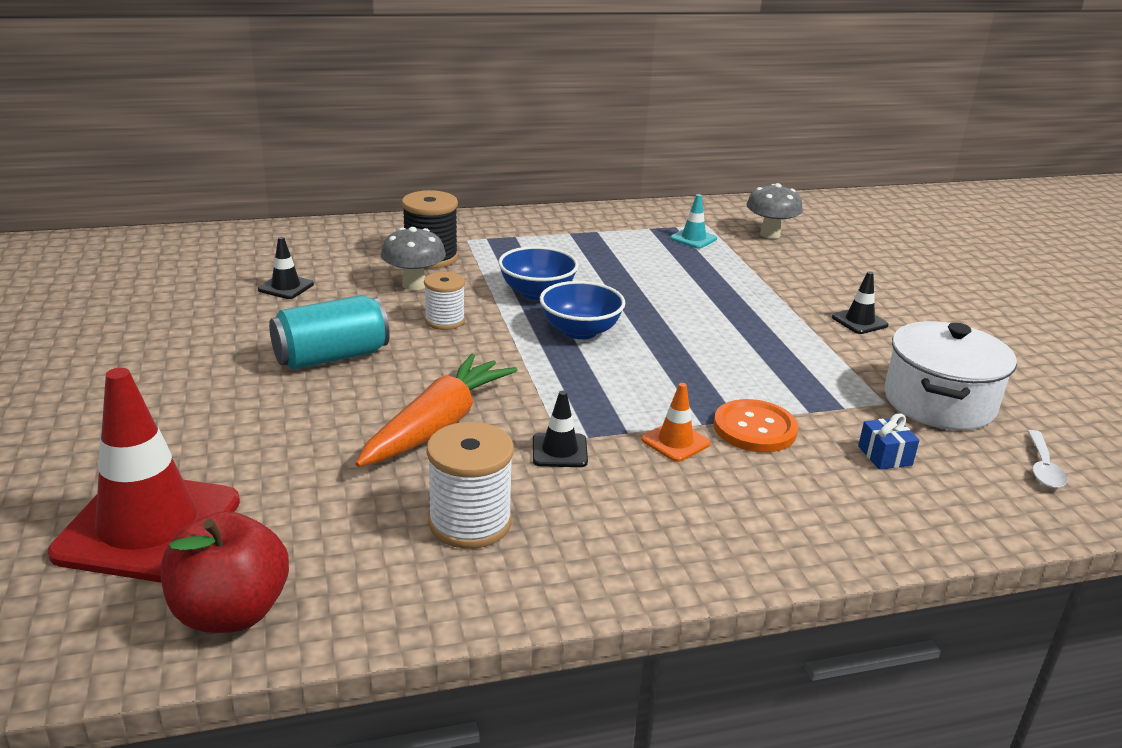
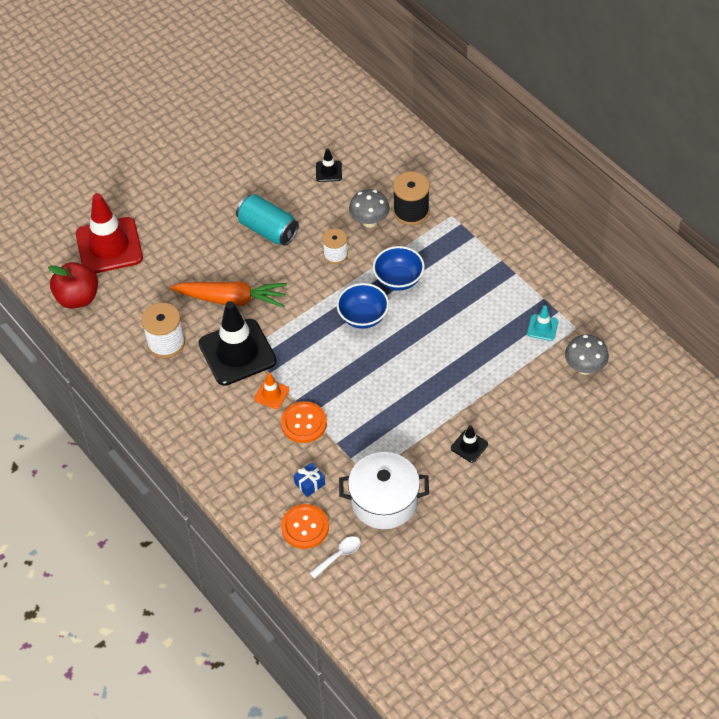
camera: 70 degrees right, 25 degrees up
black traffic cone [533,391,588,467] -> black traffic cone [199,301,277,386], size x2.28
white spoon [1027,430,1067,488] -> white spoon turned 150 degrees clockwise [310,536,361,579]
none -> orange button [281,504,329,549]

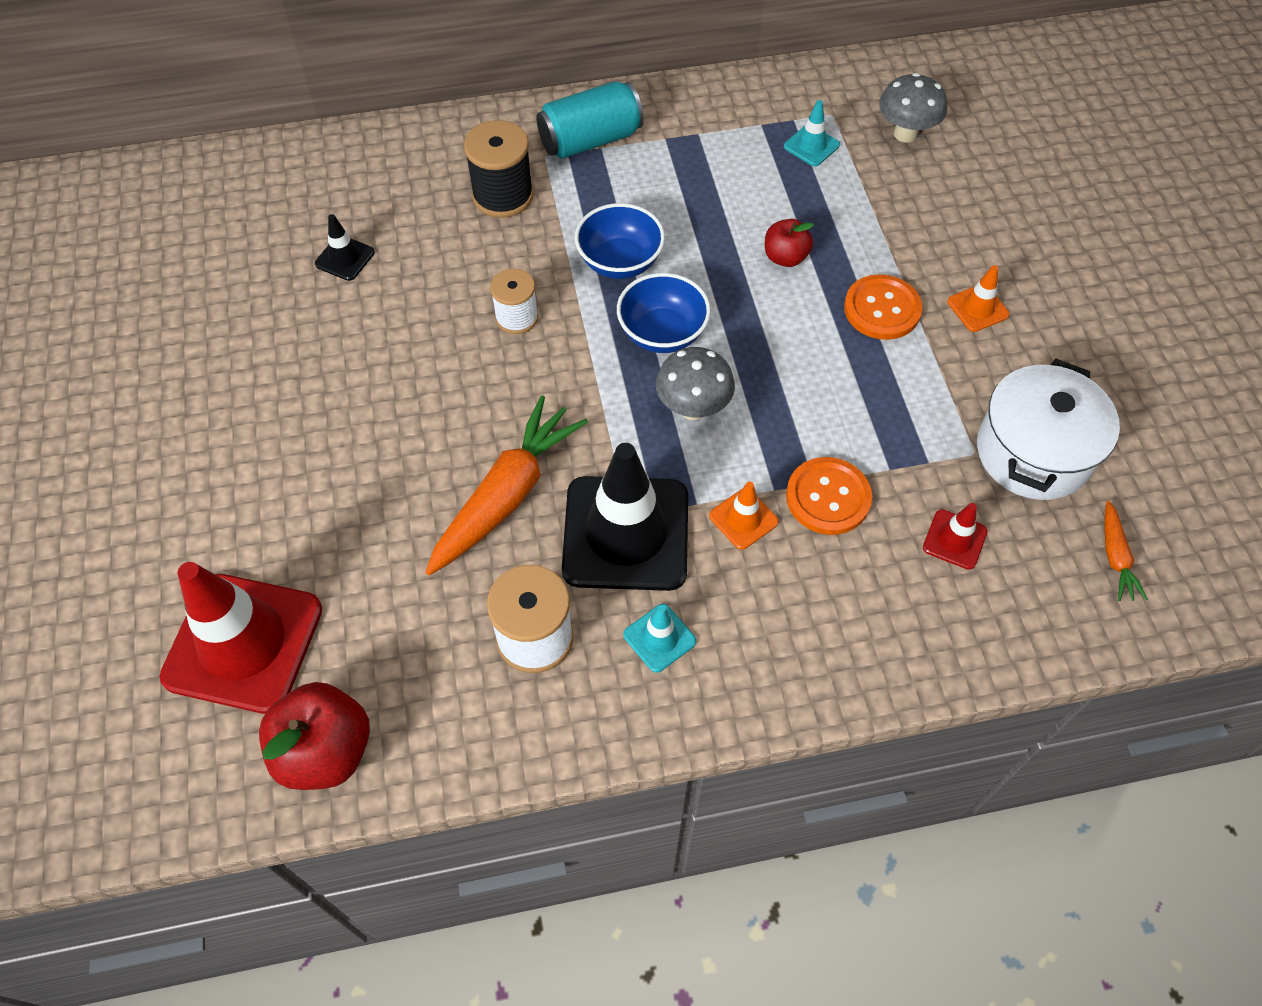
camera: 65 degrees left, 5 degrees up
turquoise can [236,194,299,246] -> turquoise can moved to [537,81,644,159]
orange button [281,504,329,549] -> orange button moved to [844,274,922,340]
blue gift [294,462,325,497] -> red traffic cone [923,503,988,570]
white spoon [310,536,361,579] -> orange carrot [1104,500,1148,601]
grey mushroom [349,189,390,228] -> grey mushroom moved to [656,347,735,420]
black traffic cone [451,425,488,463] -> orange traffic cone [947,265,1010,332]
none -> turquoise traffic cone [623,604,696,673]
none -> red apple [765,219,814,267]

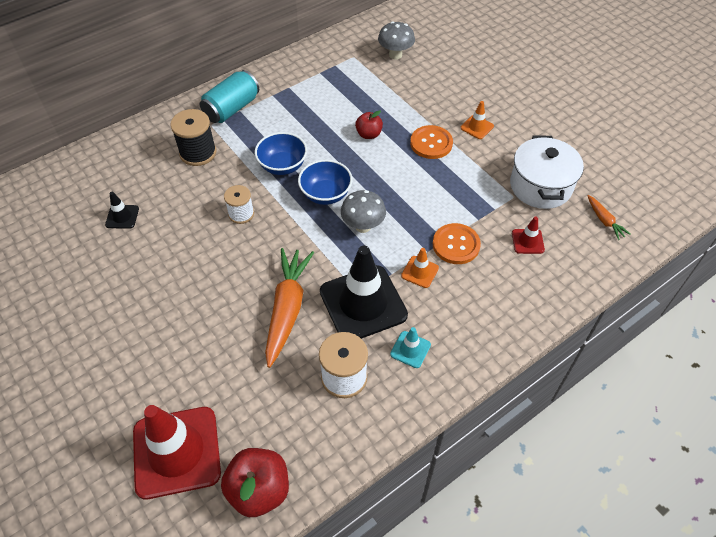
camera: 25 degrees left, 5 degrees down
turquoise traffic cone [784,100,840,166] -> none

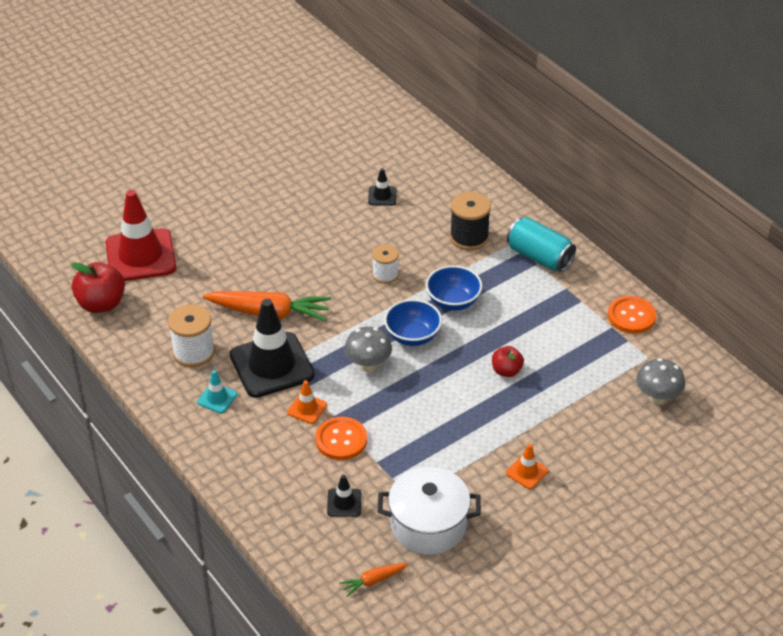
camera: 90 degrees right, 10 degrees down
orange button [410,125,453,159] -> orange button moved to [608,296,656,334]
red traffic cone [512,217,545,254] -> black traffic cone [327,475,361,517]

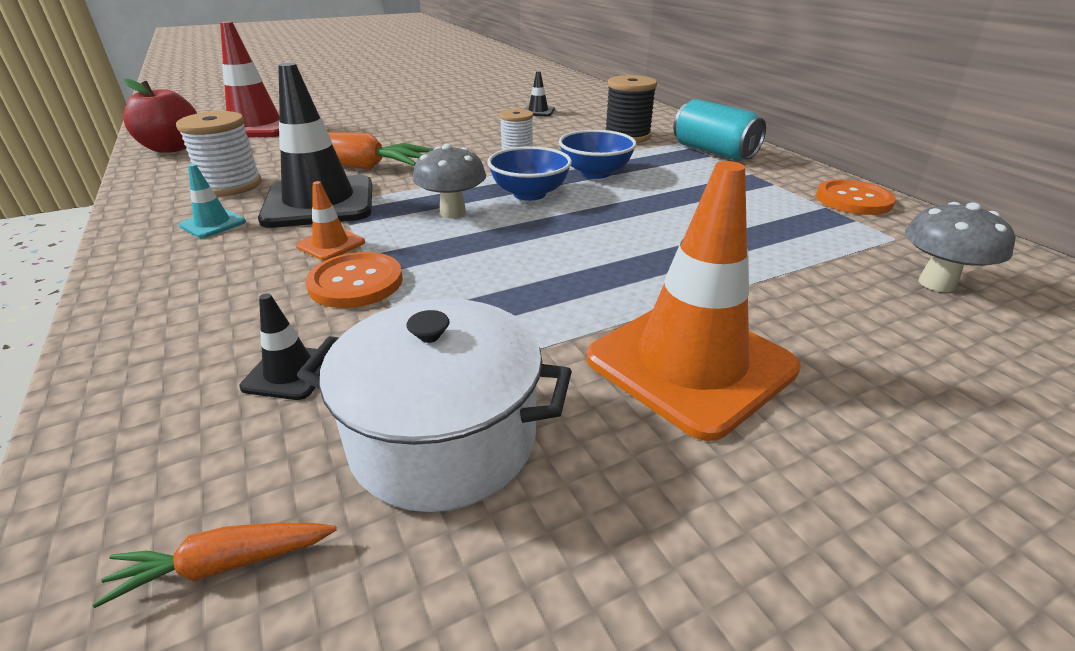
camera: 10 degrees right, 10 degrees down
red apple [492,346,524,377] -> none
orange traffic cone [506,444,548,489] -> orange traffic cone [586,161,801,441], size x2.28

